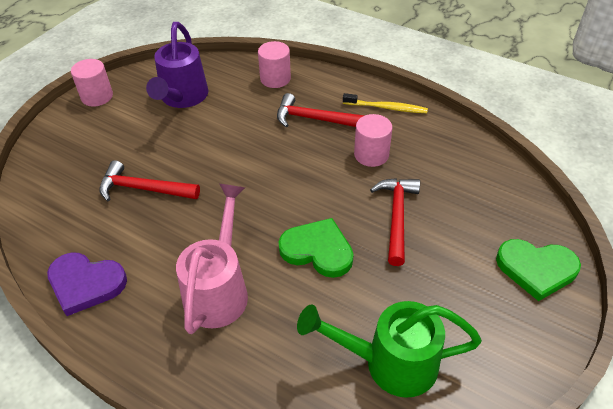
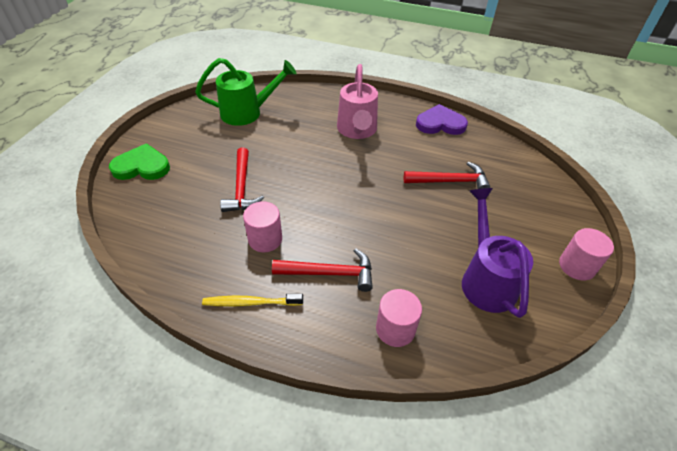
camera: 165 degrees right, 0 degrees up
green heart [279,218,354,278] -> none

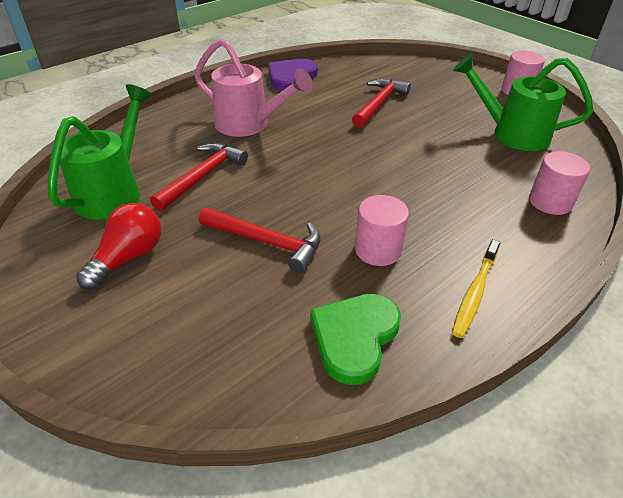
camera: 60 degrees left, 5 degrees down
green heart [109,143,170,180] -> green heart moved to [310,294,401,385]
red hammer [272,249,373,292] -> red hammer moved to [150,143,248,211]
purple watering can [462,188,533,318] -> green watering can [453,54,593,151]
none -> red light bulb [76,203,161,290]

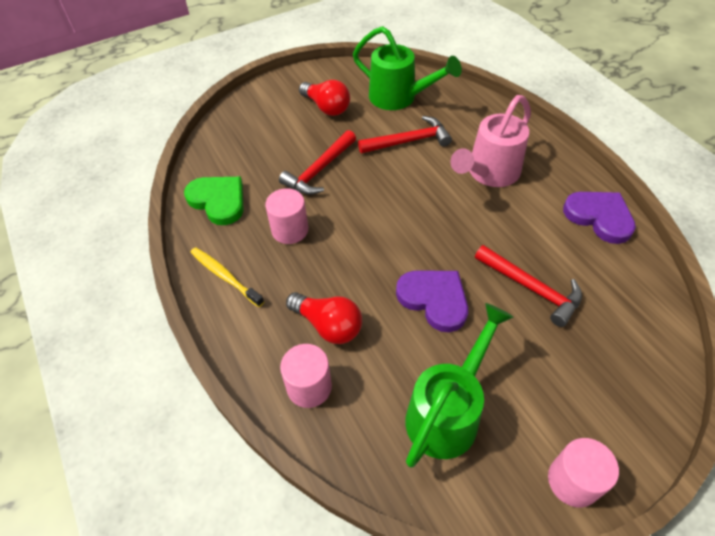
camera: 105 degrees right, 10 degrees up
red hammer [150,143,248,211] -> red hammer turned 60 degrees counterclockwise [358,116,452,154]
none -> red light bulb [286,292,362,344]
none -> purple heart [396,271,468,332]

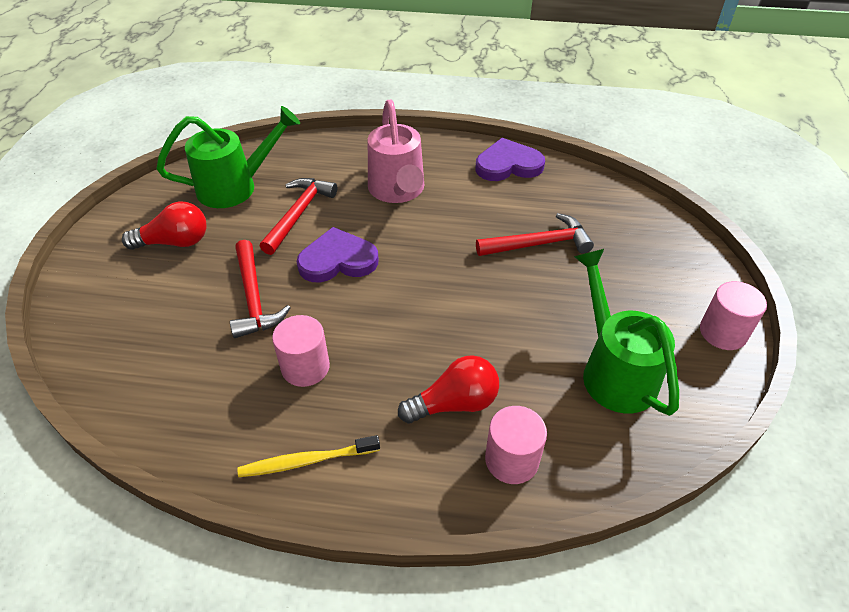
camera: 55 degrees left, 5 degrees down
green heart [184,177,244,225] -> none
purple heart [396,271,468,332] -> purple heart moved to [297,227,379,282]

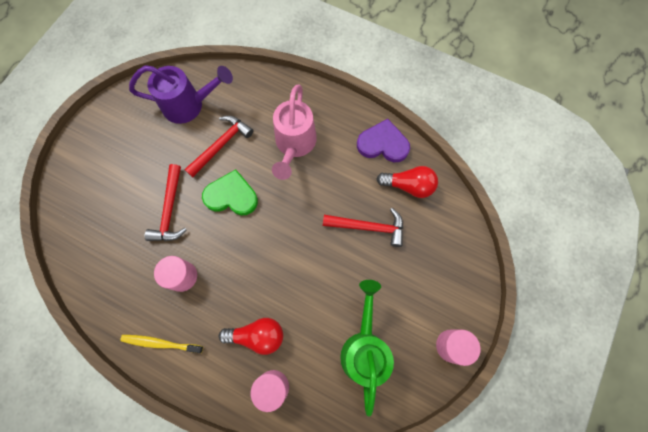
camera: 20 degrees right, 25 degrees up
red light bulb [122,201,207,250] -> red light bulb moved to [376,166,438,198]
green watering can [157,106,300,208] -> purple watering can [129,65,233,124]
purple heart [297,227,379,282] -> green heart [202,169,258,215]

